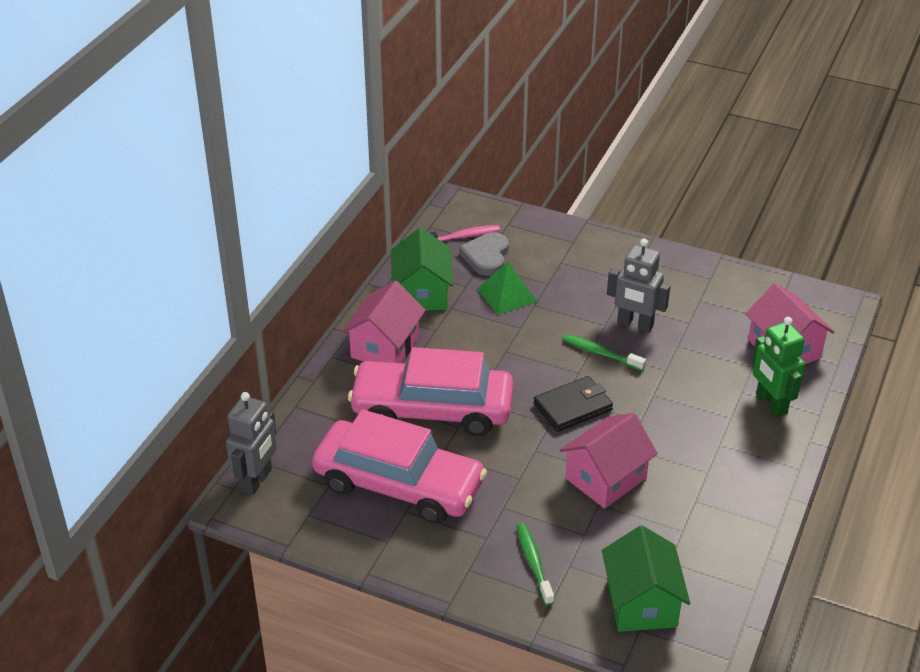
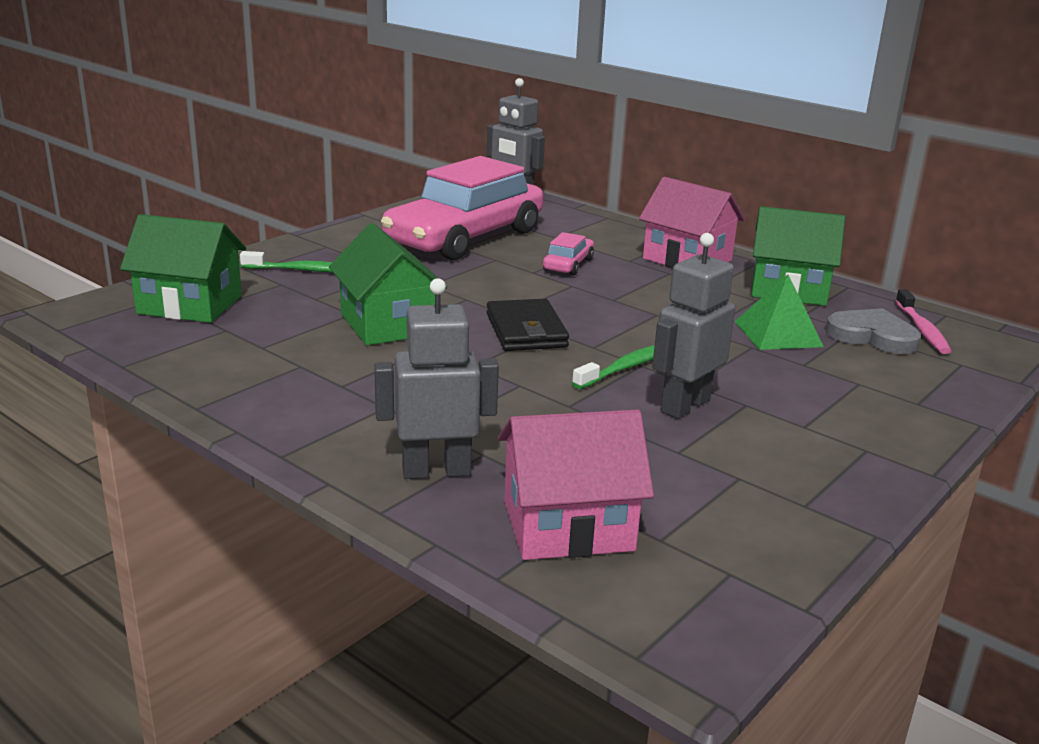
camera: 105 degrees right, 15 degrees down
pink car [348,347,513,436] -> pink car [543,232,594,275], size x0.41
pink house [560,413,658,509] -> green house [329,223,447,345]
green robot [752,317,805,417] -> grey robot [374,278,499,479]

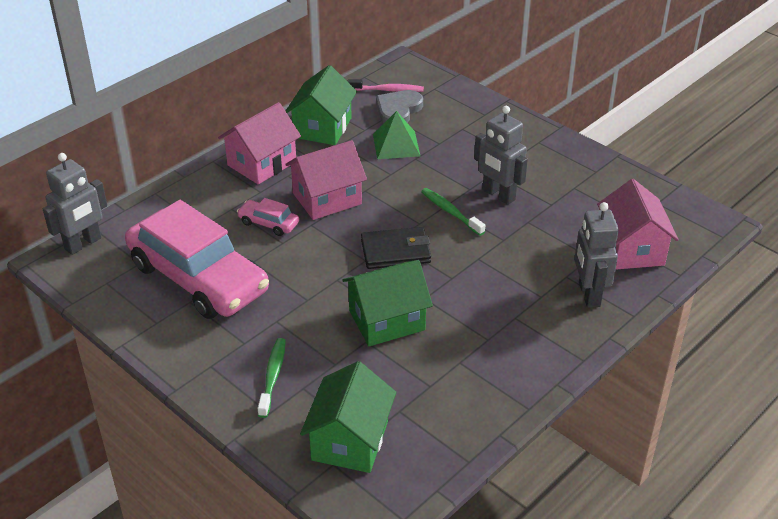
camera: 85 degrees left, 15 degrees up
none -> pink house [285,140,367,220]

